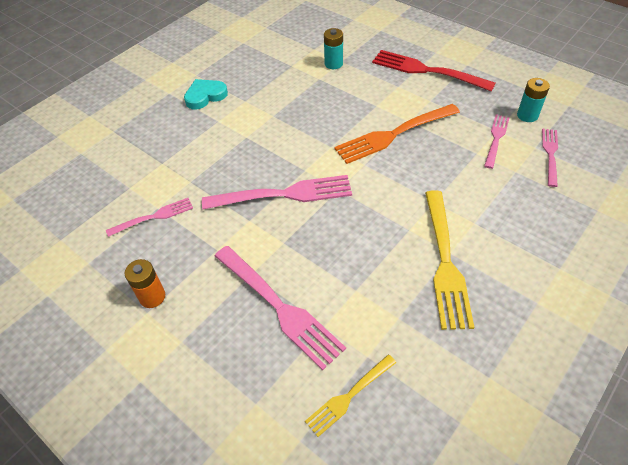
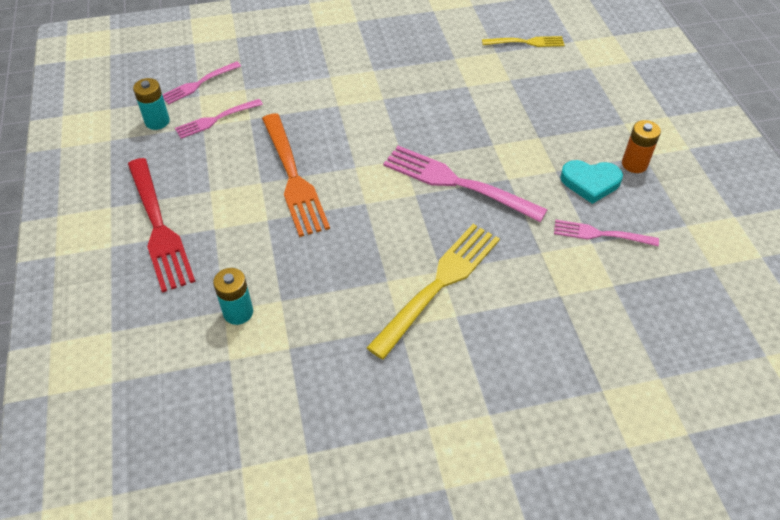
camera: 145 degrees left, 0 degrees up
turquoise heart [184,79,228,109] -> turquoise heart moved to [560,160,623,204]
pink fork [215,246,346,370] -> none
orange fork [334,104,460,164] -> orange fork turned 60 degrees clockwise [262,114,330,237]
yellow fork [425,190,475,330] -> yellow fork moved to [366,224,500,360]

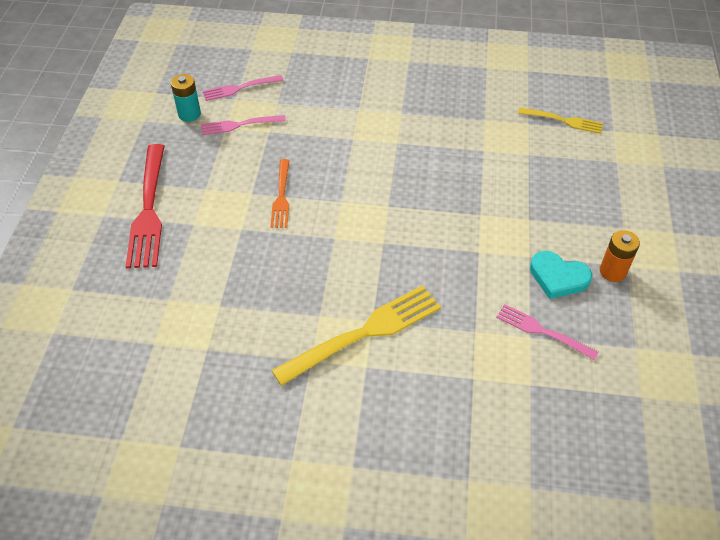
camera: 20 degrees right, 0 degrees up
turquoise battery [213,268,253,325] -> none
orange fork [262,114,330,237] -> orange fork [270,159,290,228], size x0.57
pink fork [383,146,548,222] -> none

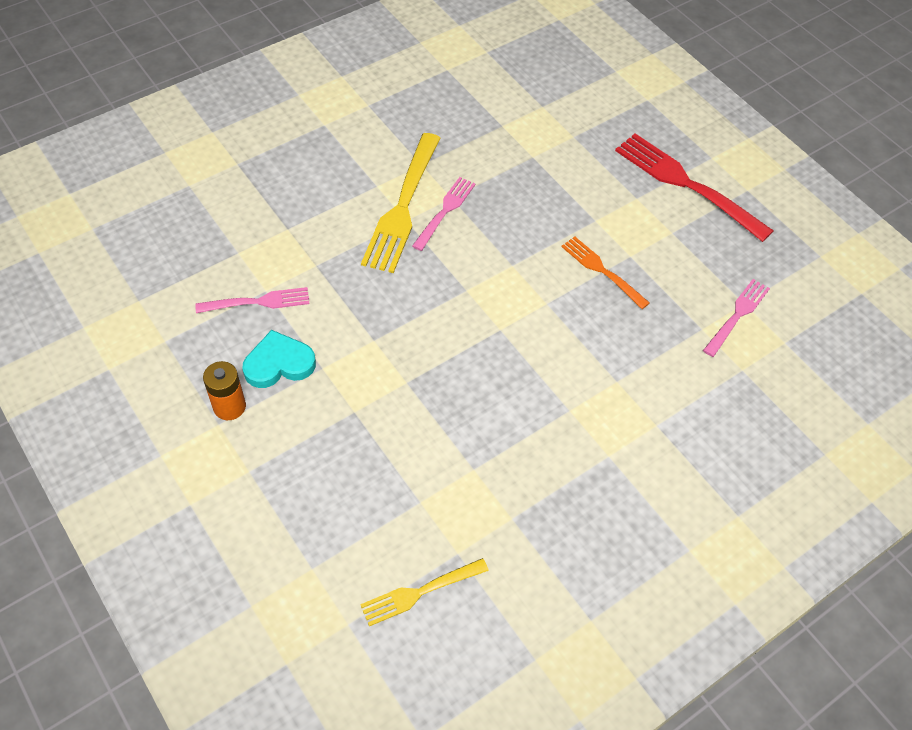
camera: 135 degrees right, 5 degrees up
turquoise battery [171,74,201,122] -> none
pink fork [203,75,283,101] -> pink fork moved to [412,177,476,251]

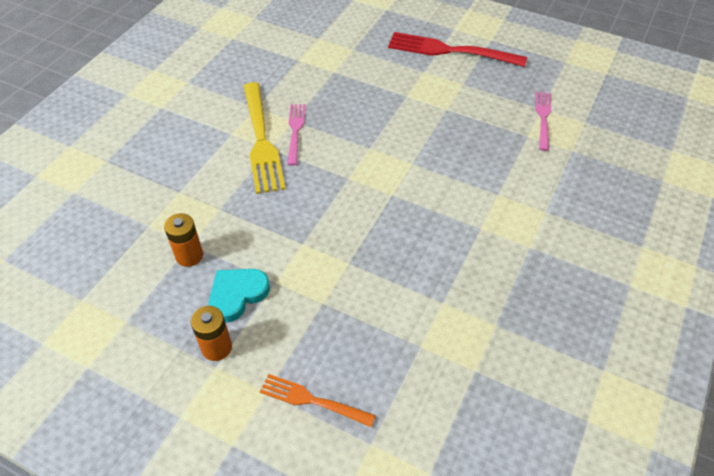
camera: 25 degrees left, 5 degrees down
pink fork [195,287,310,313] -> orange battery [164,213,203,267]
yellow fork [360,558,489,626] -> none
orange fork [561,236,650,309] -> orange fork moved to [260,374,376,427]

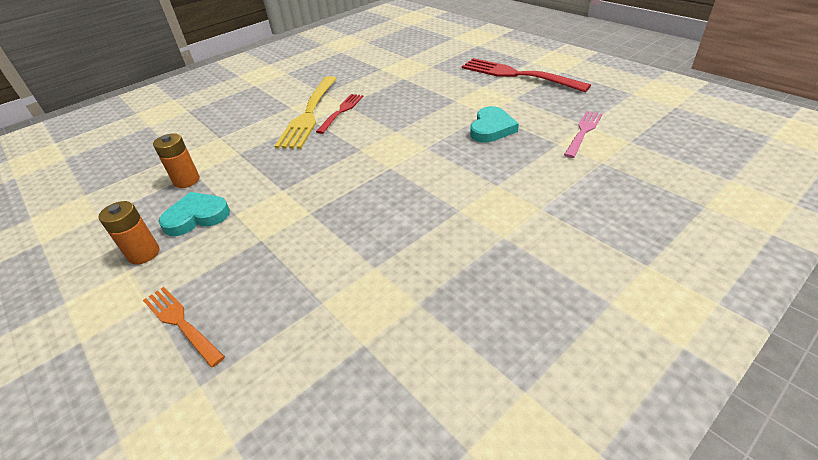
camera: 25 degrees right, 10 degrees down
pink fork [287,104,306,166] -> red fork [316,94,364,134]
none -> turquoise heart [470,106,519,142]

